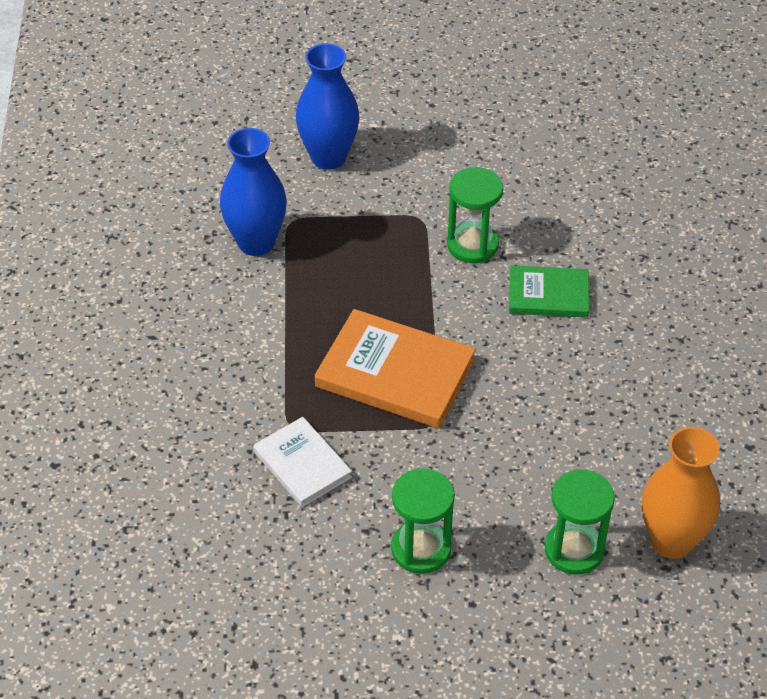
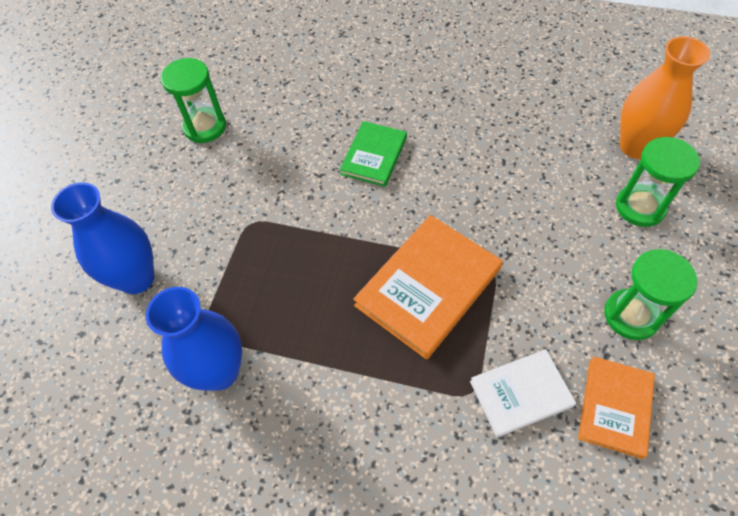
camera: 70 degrees left, 10 degrees up
green hourglass [447,167,503,263] -> green hourglass moved to [161,58,226,143]
none -> orange book [578,356,655,459]

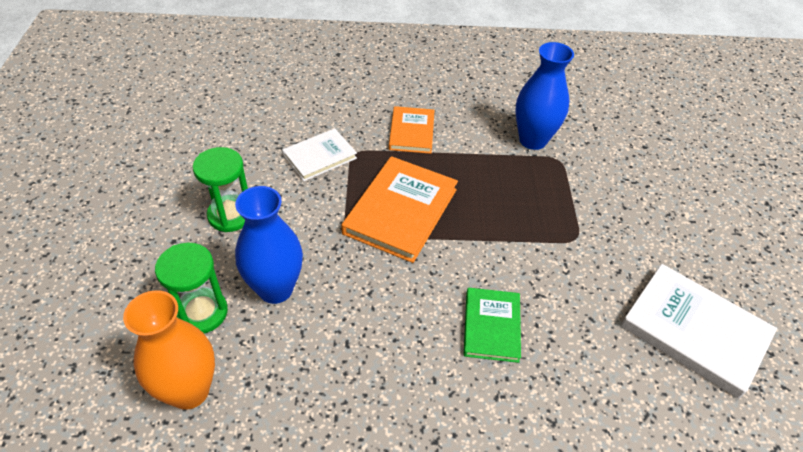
camera: 160 degrees right, 10 degrees down
blue vase [51,182,154,294] -> blue vase moved to [235,186,303,304]
green hourglass [161,58,226,143] -> white book [621,264,777,399]
orange book [578,356,655,459] -> orange book moved to [389,106,435,154]

